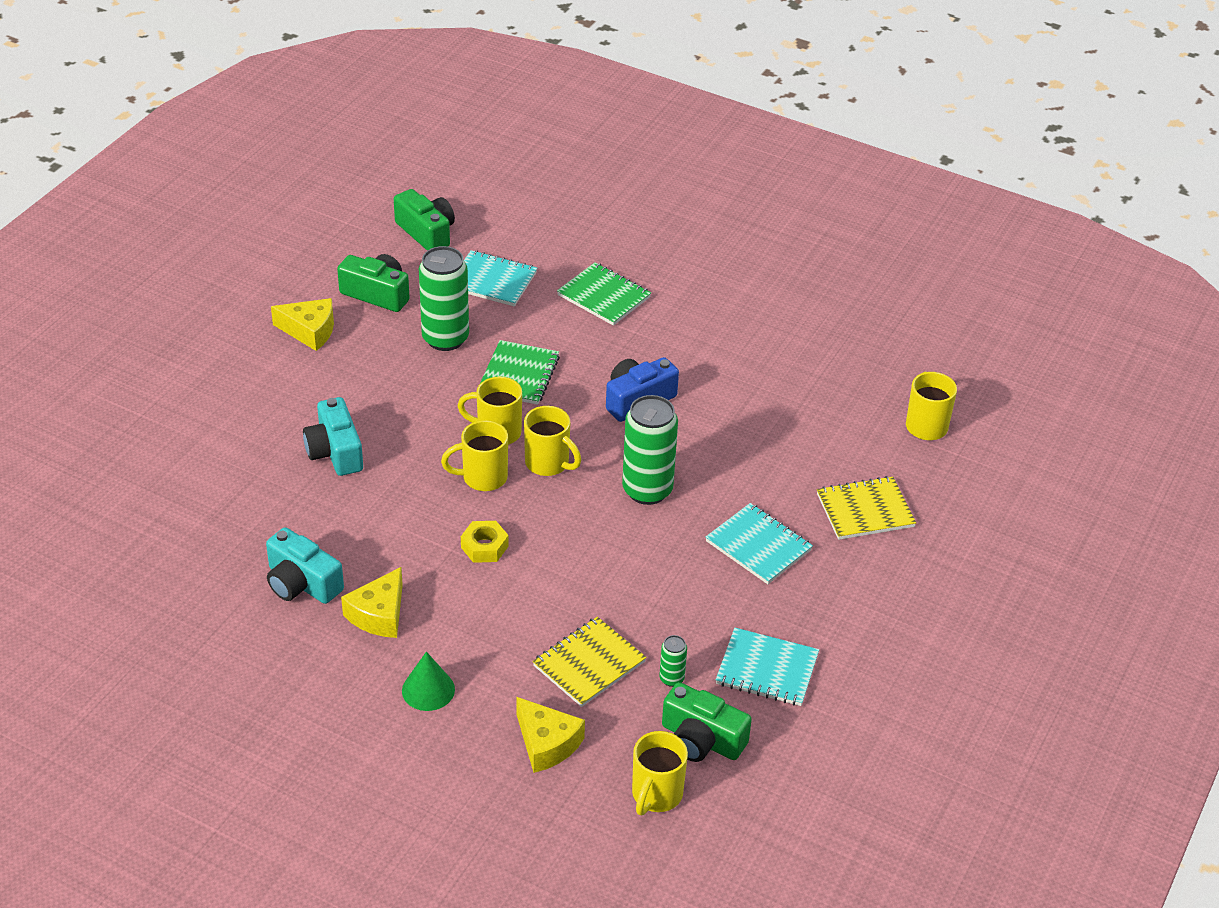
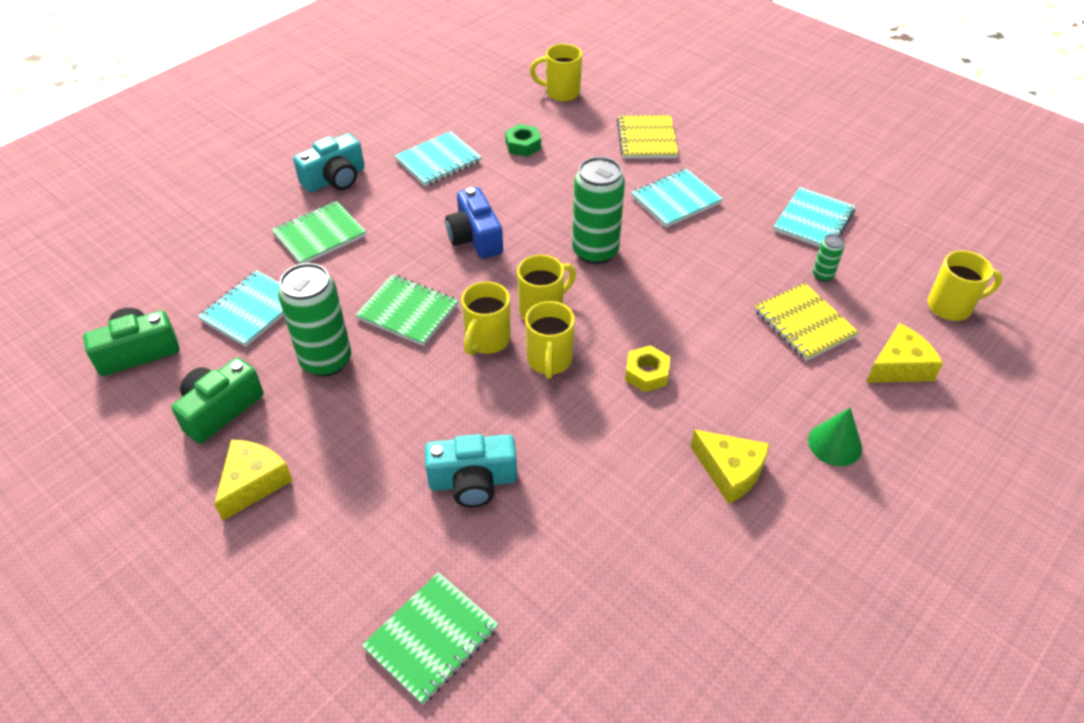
camera: 75 degrees left, 5 degrees up
turquoise camera [266,527,344,604] -> turquoise camera moved to [293,133,365,192]
yellow mug [632,731,688,815] -> yellow mug turned 45 degrees counterclockwise [928,250,1003,321]
green camera [662,682,752,762] -> none
none -> green notebook [362,572,498,705]
none -> turquoise notebook [395,131,482,186]
none -> green nut [505,124,541,157]

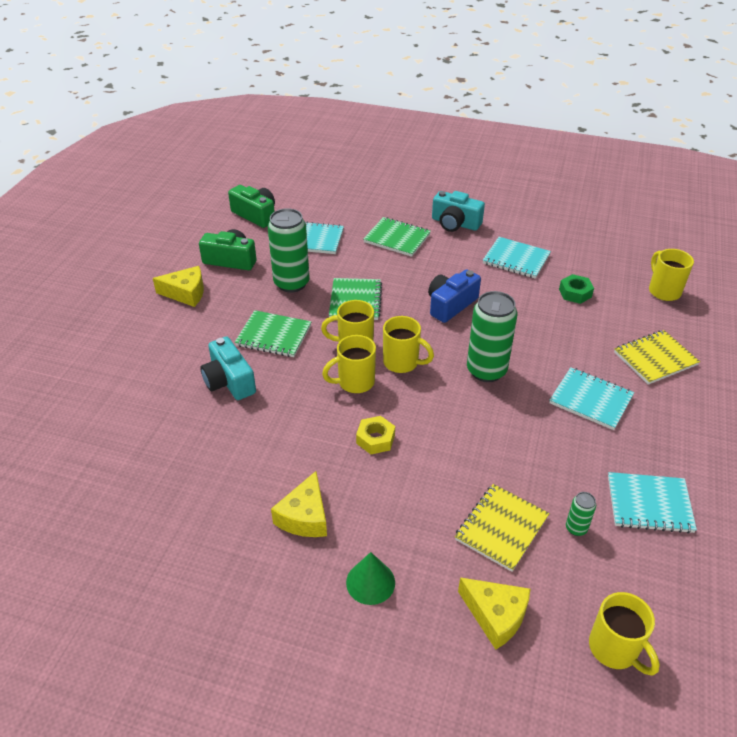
camera: 65 degrees right, 5 degrees down
green notebook [362,572,498,705] -> green notebook moved to [235,310,311,357]

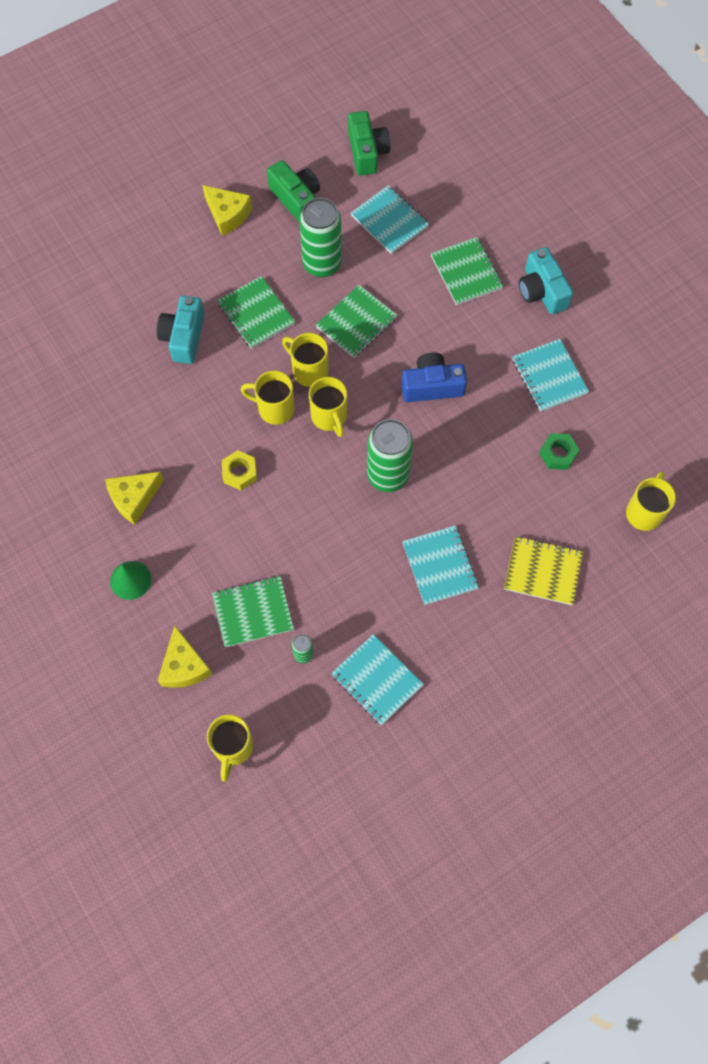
camera: 40 degrees right, 25 degrees up
yellow notebook [455,484,549,572] -> green notebook [212,576,294,648]

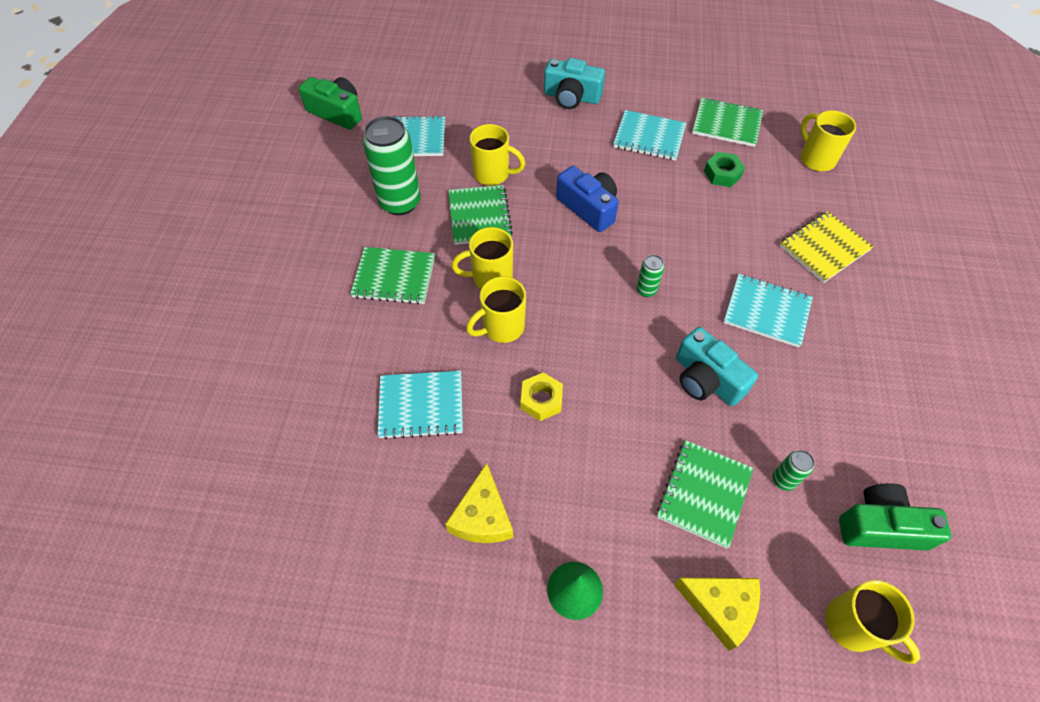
camera: 50 degrees left, 10 degrees down
turquoise camera [157,296,205,364] -> turquoise camera moved to [676,327,758,406]
yellow cheese [202,185,252,236] -> none
green camera [267,160,320,223] -> green camera moved to [839,483,951,551]
yellow mug [309,377,347,437] -> yellow mug moved to [470,124,525,185]
turquoise notebook [331,634,424,725] -> turquoise notebook moved to [378,371,463,439]
green can [367,419,413,492] -> green can [636,255,664,297], size x0.45
blue camera [401,352,467,402] -> blue camera turned 105 degrees clockwise [556,166,619,232]
green notebook [431,237,503,305] -> green notebook moved to [692,97,763,147]

